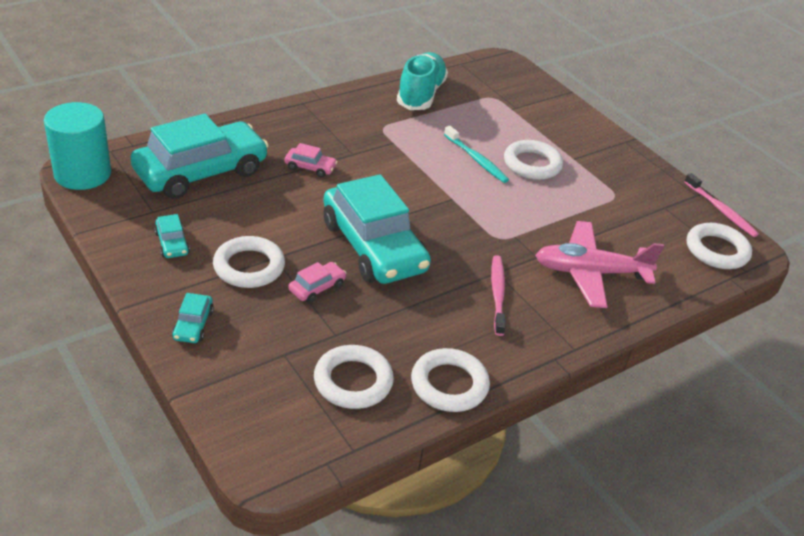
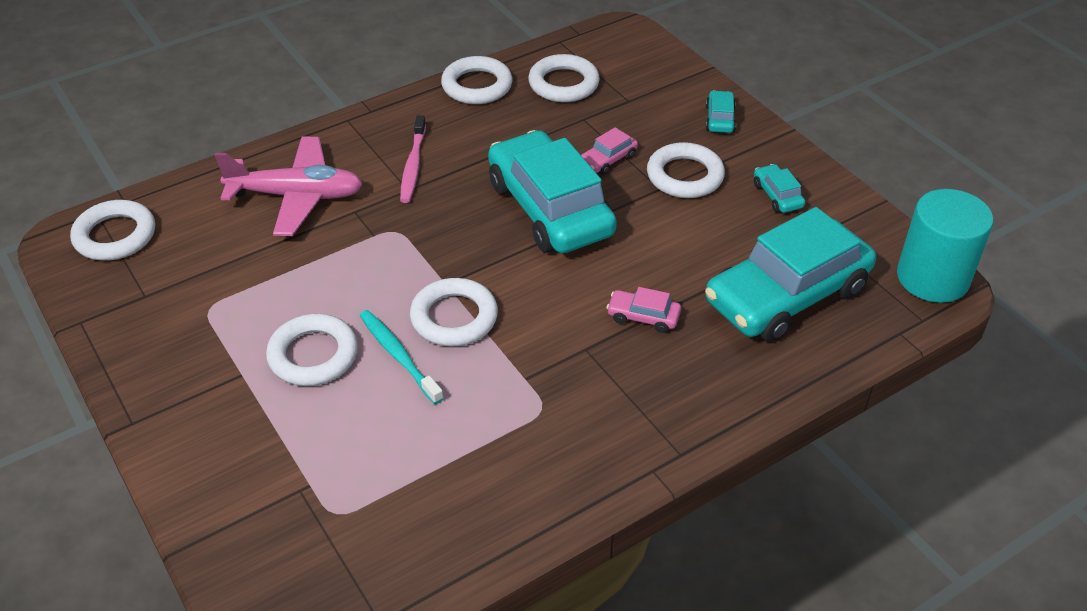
camera: 175 degrees left, 5 degrees up
turquoise shoe [397,52,448,110] -> none
pink toothbrush [684,173,759,237] -> none
none -> white ring [410,278,498,346]

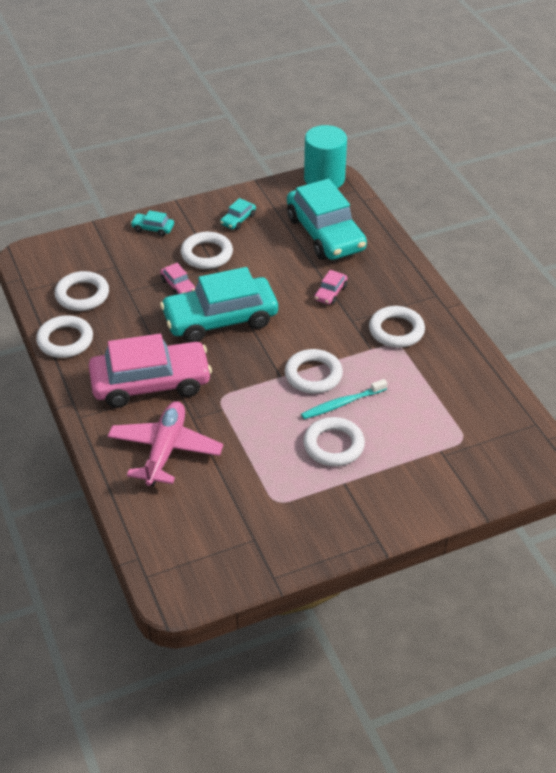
camera: 80 degrees left, 0 degrees up
white ring [70,200,155,261] -> white ring moved to [369,306,425,348]
pink toothbrush [400,115,426,203] -> pink car [88,334,212,408]
turquoise car [754,164,805,213] -> turquoise car turned 45 degrees counterclockwise [220,198,256,230]

